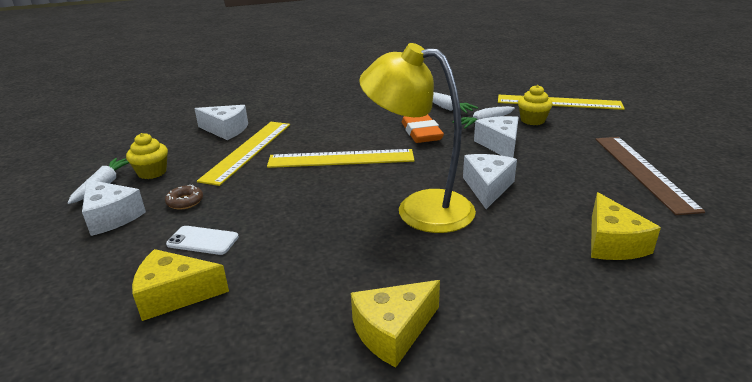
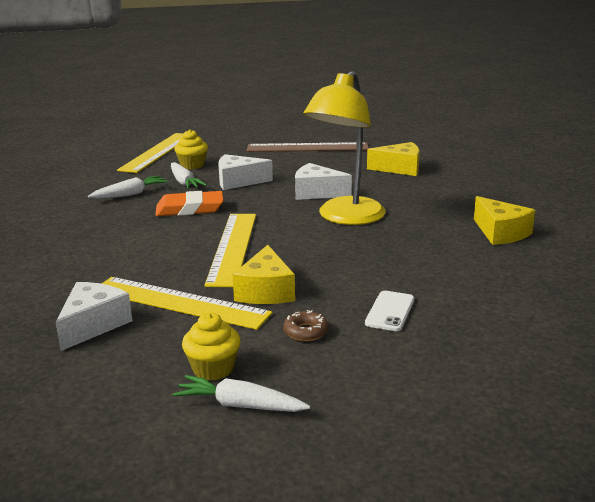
camera: 85 degrees left, 5 degrees down
white cheese [82,180,146,236] -> none
yellow cheese [132,249,229,321] -> yellow cheese moved to [233,245,295,304]

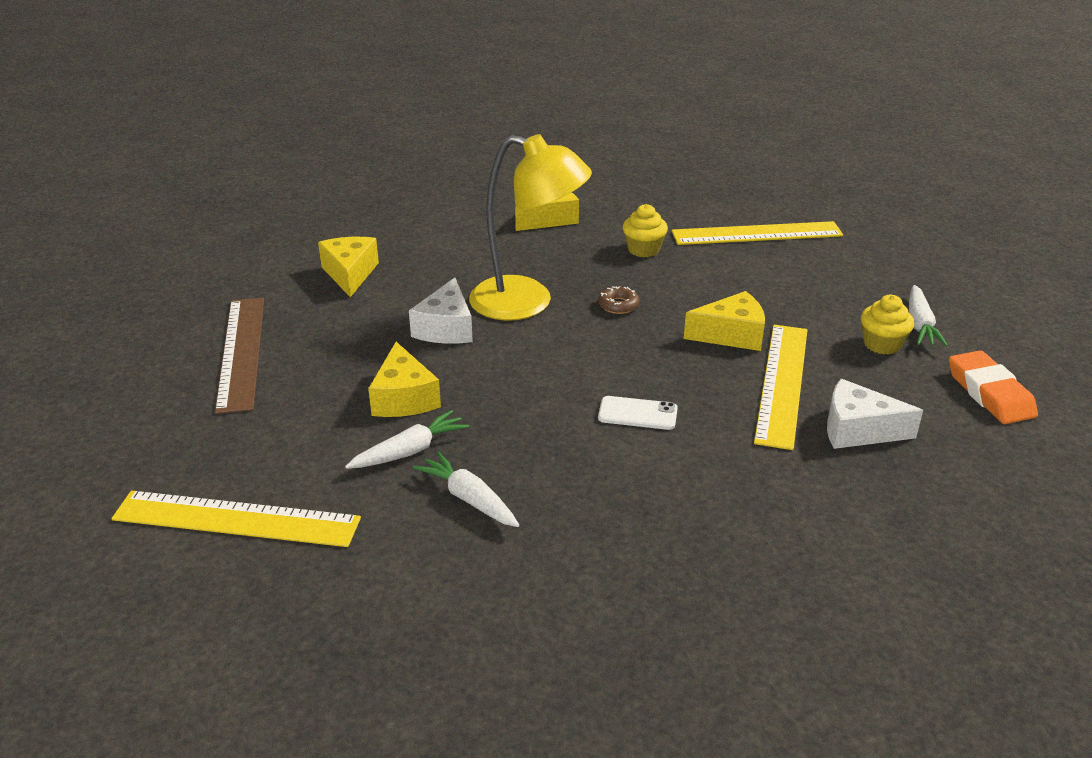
camera: 100 degrees left, 10 degrees up
orange eraser [156,191,224,216] -> orange eraser moved to [949,350,1038,424]
yellow cupcake [174,129,208,169] -> yellow cupcake moved to [623,204,668,257]
yellow ruler [204,214,256,287] -> yellow ruler moved to [672,221,843,245]
white cheese [218,154,273,190] -> yellow cheese [368,342,441,417]
brown donut [283,310,328,341] -> brown donut moved to [598,286,640,314]
white phone [365,291,414,331] -> white phone moved to [598,396,678,430]

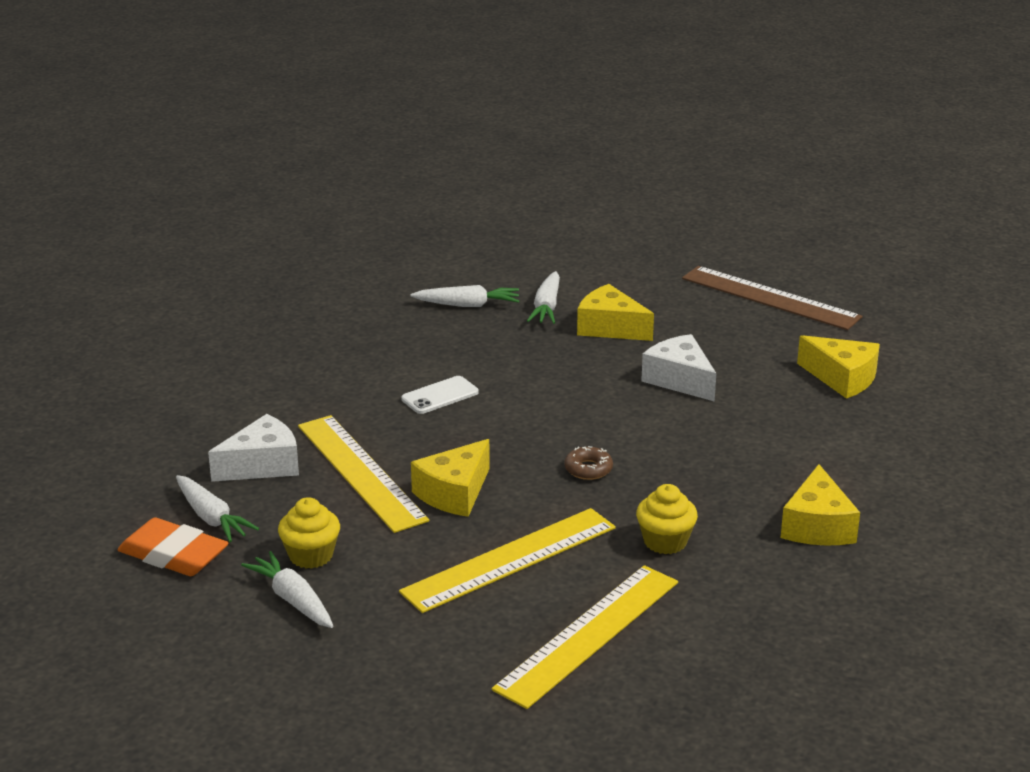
camera: 135 degrees right, 5 degrees down
yellow ruler [111,491,361,547] -> yellow ruler moved to [399,508,616,613]
yellow lamp [469,134,592,321] -> none
none -> white carrot [176,475,259,542]

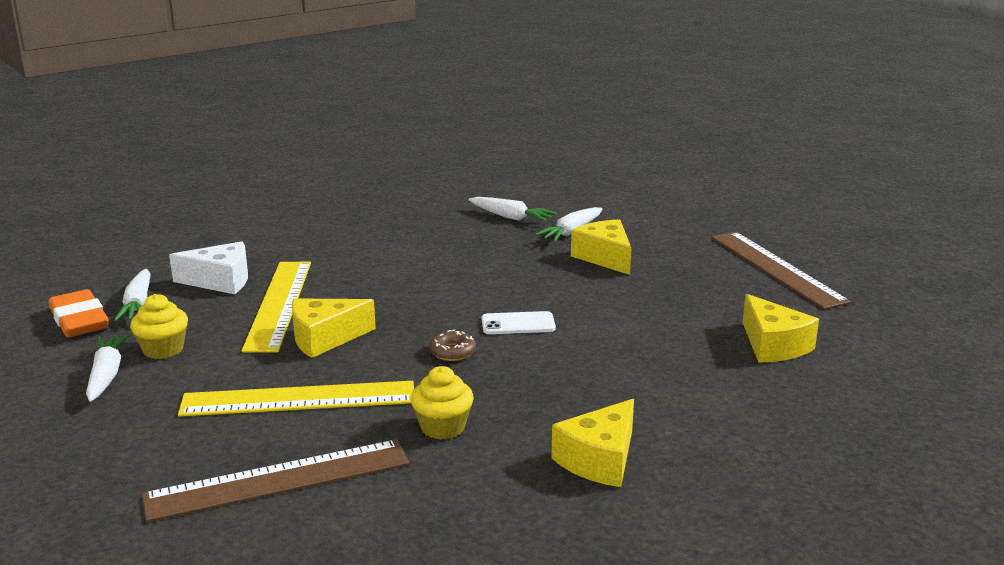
camera: 30 degrees right, 5 degrees down
white phone [401,376,479,414] -> white phone moved to [482,311,556,334]
yellow ruler [492,565,678,709] -> brown ruler [142,439,410,522]
white cheese [641,334,716,402] -> none

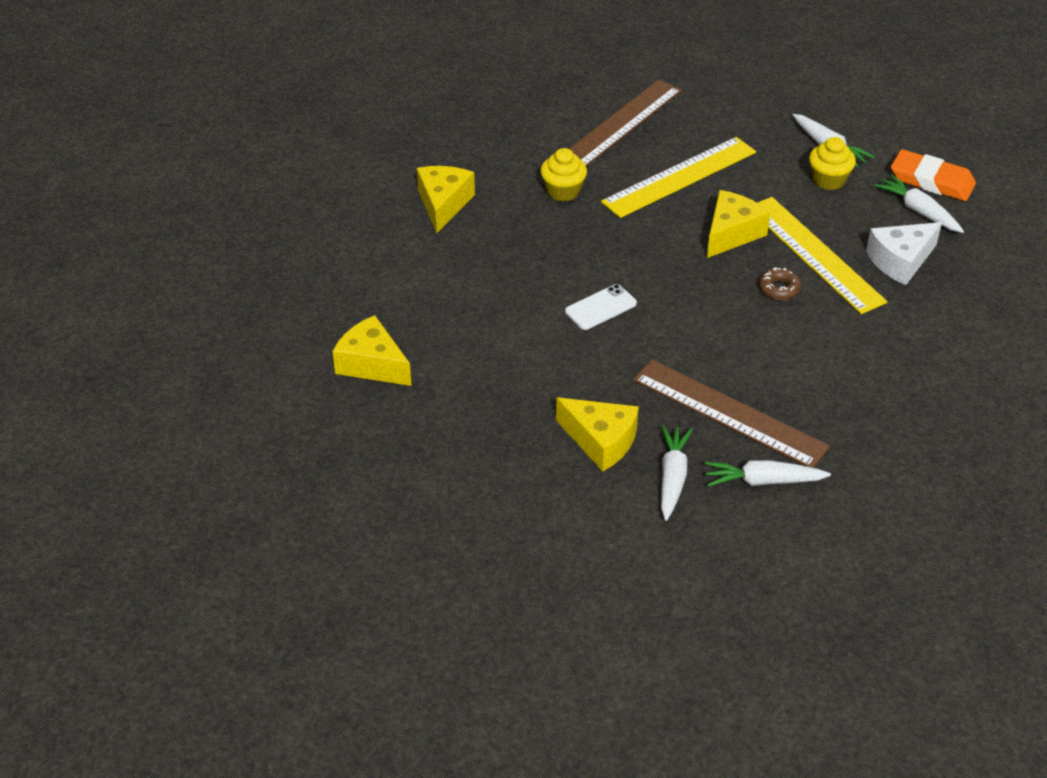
camera: 150 degrees right, 20 degrees up
brown donut [429,330,476,361] -> brown donut moved to [759,267,801,300]
brown ruler [711,232,851,309] -> brown ruler moved to [633,360,830,468]

